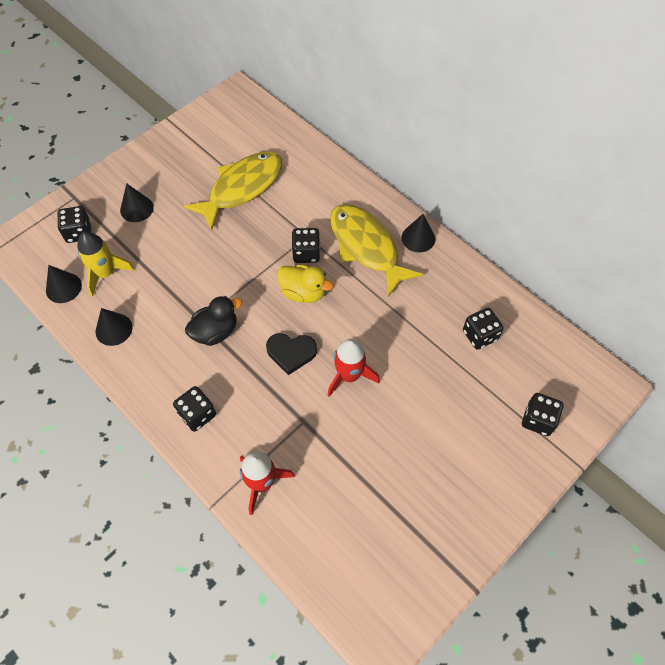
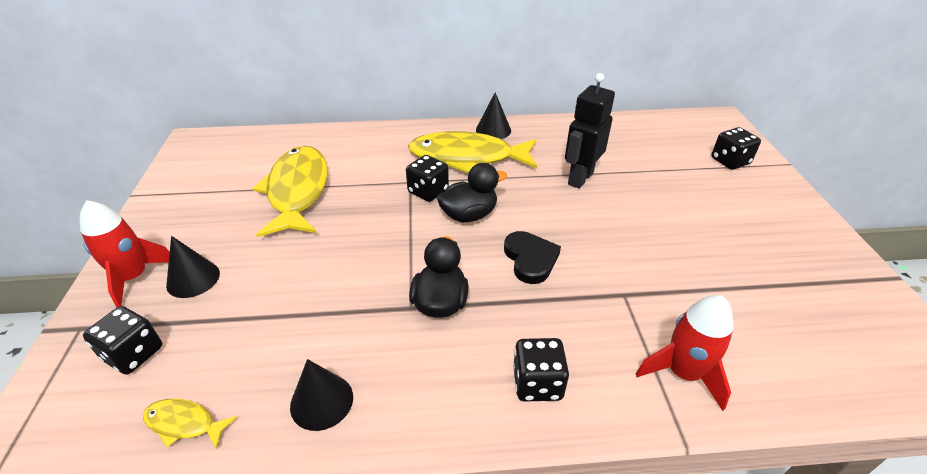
camera: 50 degrees left, 20 degrees down
black cone [46,265,82,303] -> yellow fish [143,399,237,449]
yellow rocket [77,231,134,297] -> none
black heart [266,333,317,375] -> black heart turned 60 degrees counterclockwise [504,231,561,284]
yellow duck [277,264,333,303] -> black duck [437,163,507,222]
red rocket [327,339,380,397] -> red rocket moved to [80,200,170,307]
black dice [463,308,504,350] -> none
none -> black robot [565,73,615,189]

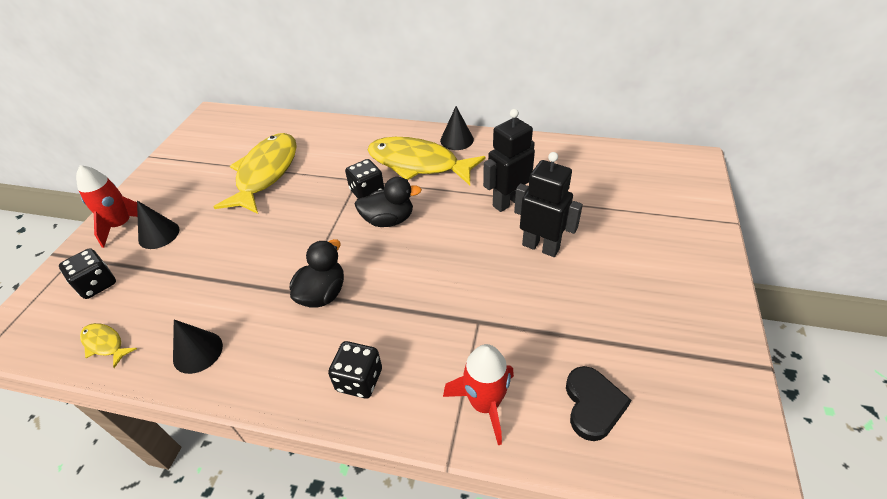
camera: 20 degrees right, 5 degrees up
black heart [504,231,561,284] -> black heart moved to [566,366,632,441]
black dice [711,127,761,170] -> none
none -> black robot [514,152,583,257]

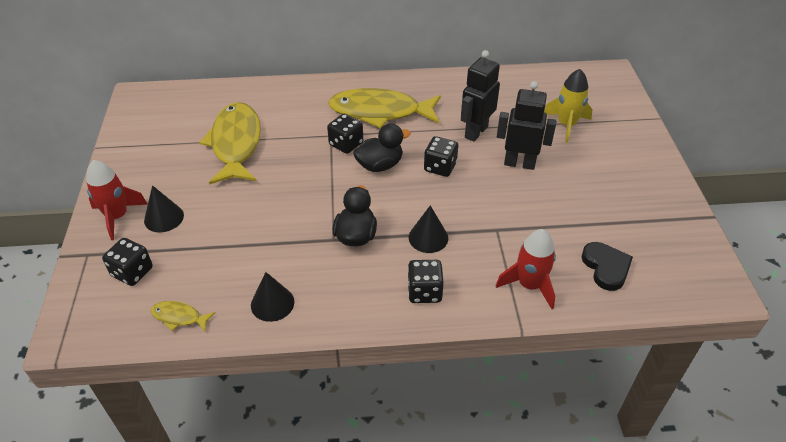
camera: 20 degrees left, 0 degrees up
black cone [440,106,474,150] -> black cone moved to [409,205,448,253]
none -> black dice [424,136,458,177]
none -> yellow rocket [544,69,593,143]

